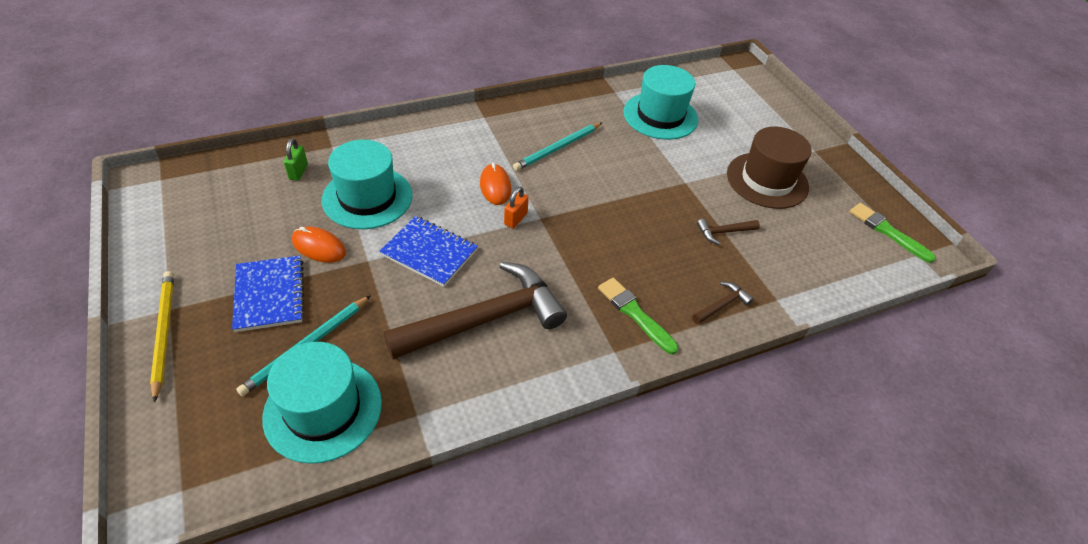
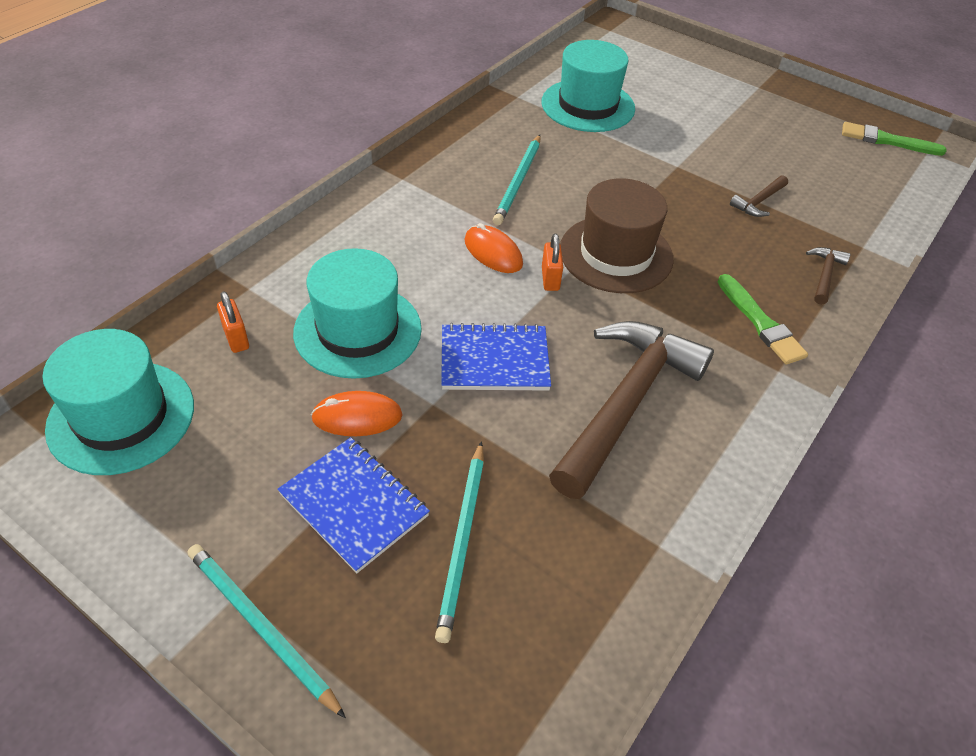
camera: 30 degrees left, 0 degrees up
yellow pencil [150,271,174,403] -> turquoise pencil [188,544,346,719]
turquoise hat [262,342,382,464] -> turquoise hat moved to [43,329,194,475]
green padlock [284,138,308,181] -> orange padlock [217,291,249,353]
green brush [598,277,679,354] -> green brush turned 135 degrees counterclockwise [718,274,808,365]
brown hat [727,127,812,209] -> brown hat moved to [560,178,673,293]

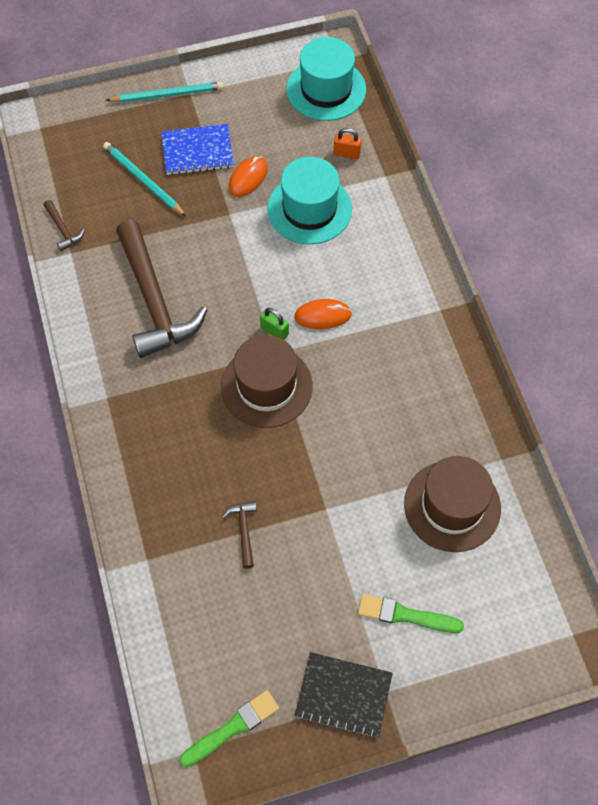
camera: 130 degrees right, 15 degrees up
blue notebook [441,323,551,391] -> none
turquoise pencil [493,135,541,225] -> none
turquoise hat [542,40,635,132] -> brown hat [404,456,501,552]
orange padlock [542,233,563,291] -> green padlock [260,308,289,340]
green brush [718,274,808,365] -> green brush moved to [358,594,464,633]
brown hammer [806,247,850,305] -> brown hammer moved to [43,200,84,251]
none -> black notebook [295,652,393,738]

